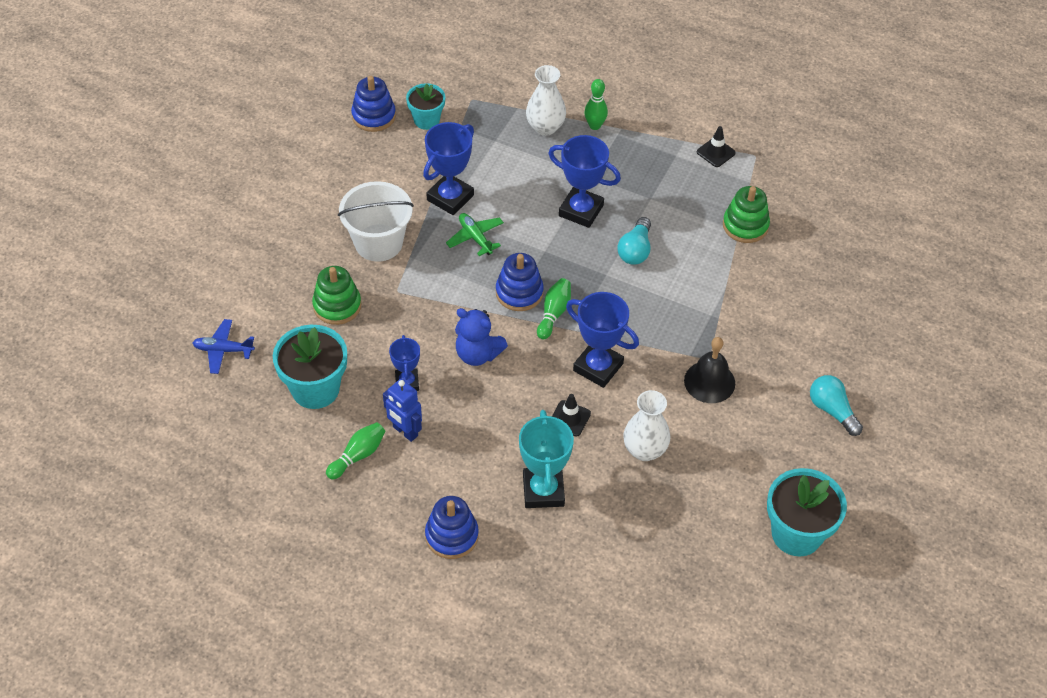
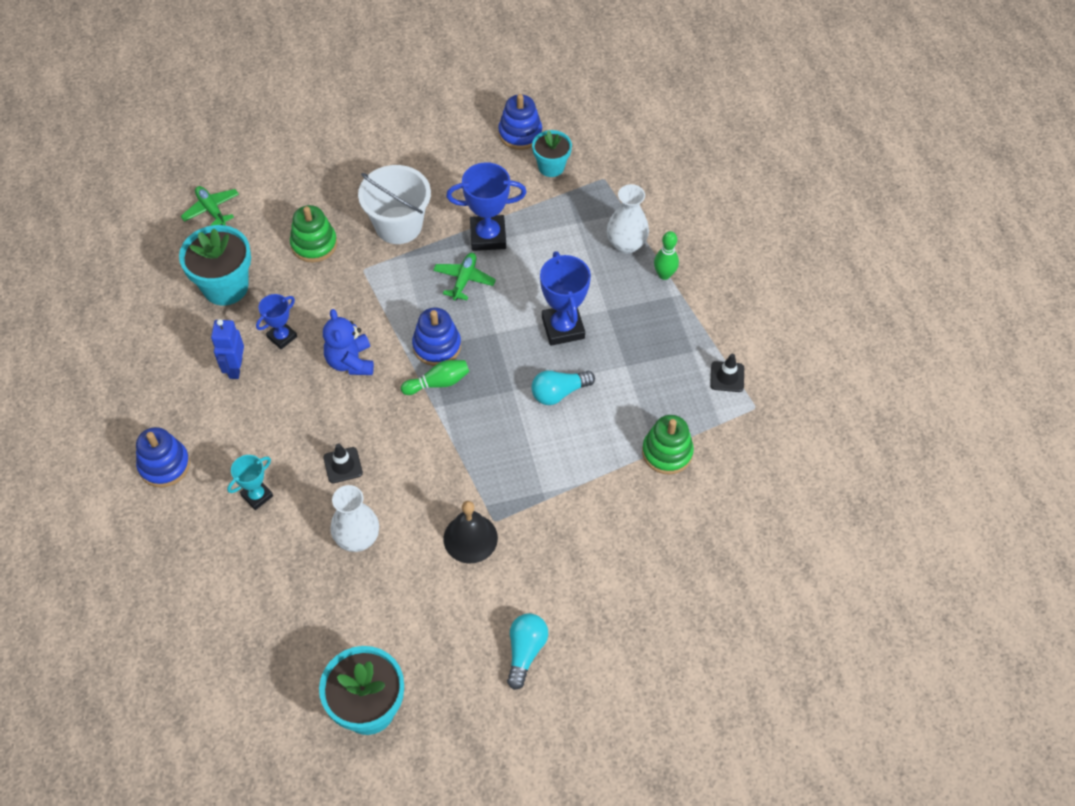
camera: 50 degrees right, 5 degrees up
blue plane [193,319,255,374] -> green plane [181,186,239,226]
green bowling pin [326,422,385,480] -> none
turquoise trophy [519,410,574,508] -> turquoise trophy [227,455,273,510], size x0.60
blue trophy [566,292,639,388] -> none

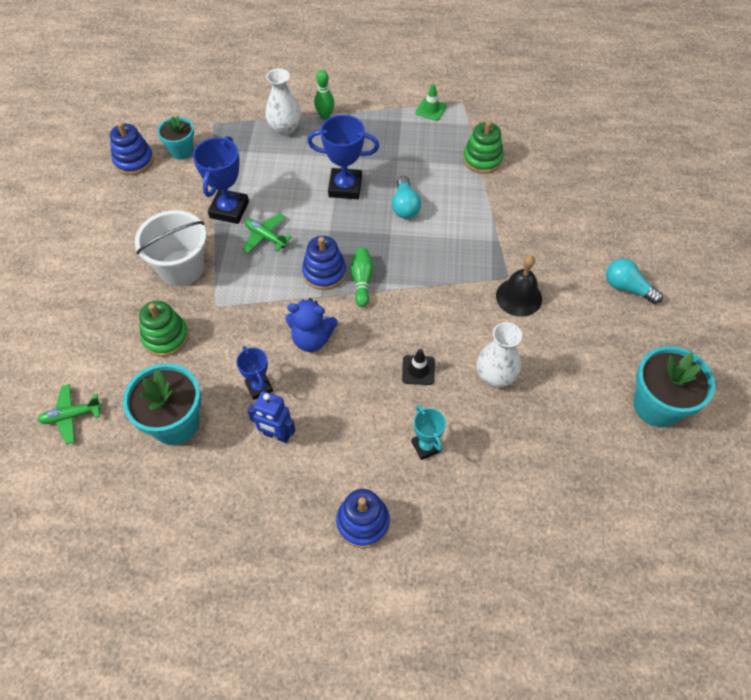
camera: 70 degrees left, 0 degrees up
black traffic cone [710,354,744,392] -> green traffic cone [416,84,447,121]

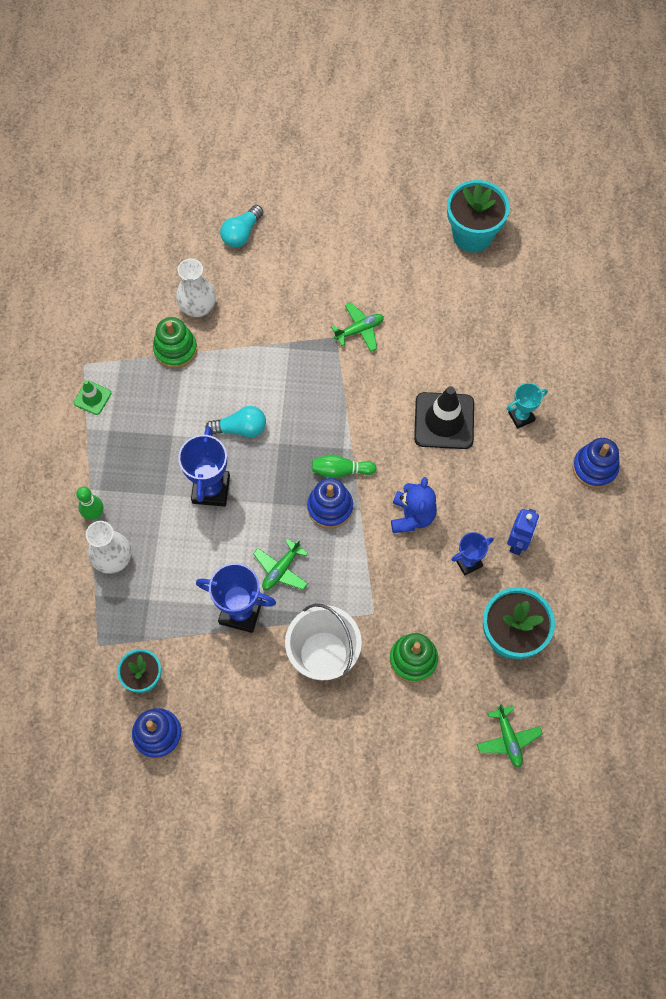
camera: 90 degrees left, 10 degrees up
black traffic cone [402,349,435,385] -> black traffic cone [414,386,474,449], size x1.95
white vase [477,322,522,387] -> white vase moved to [176,258,216,317]
black bell [496,255,542,317] -> green plane [331,302,384,352]
turquoise light bulb [606,259,663,304] -> turquoise light bulb moved to [220,205,263,248]

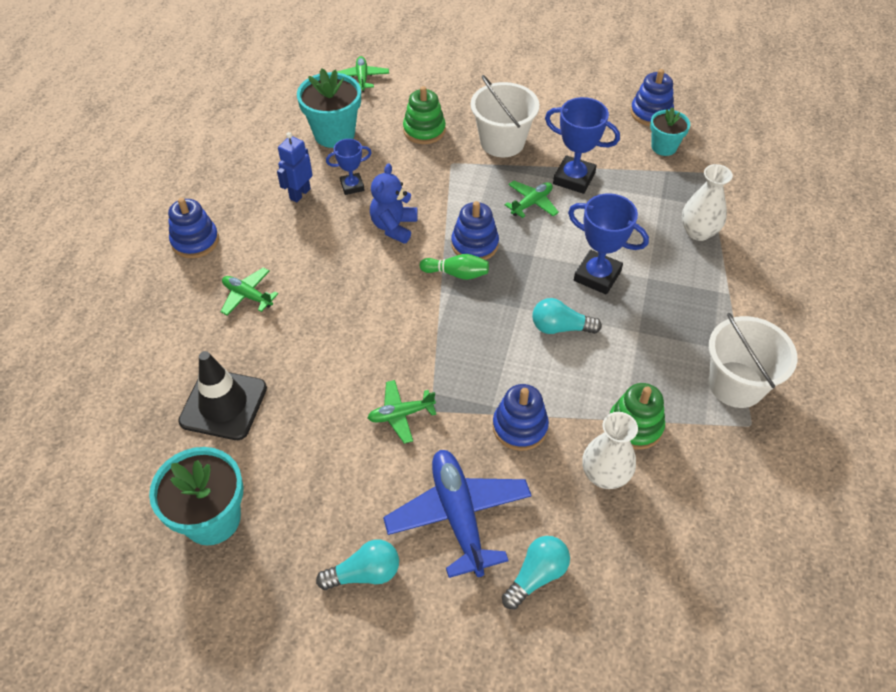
camera: 170 degrees left, 15 degrees down
green traffic cone [74,380,111,415] -> white bucket [709,313,797,408]
green bowling pin [76,487,103,520] -> none
blue trophy [178,426,230,507] -> blue trophy turned 75 degrees counterclockwise [568,193,649,295]
black traffic cone [414,386,474,449] -> black traffic cone moved to [178,351,267,440]
turquoise trophy [507,383,548,429] -> green plane [220,268,278,316]
none -> turquoise light bulb [316,540,399,590]
none -> blue plane [383,450,532,578]
none -> blue stacking toy [493,384,549,451]

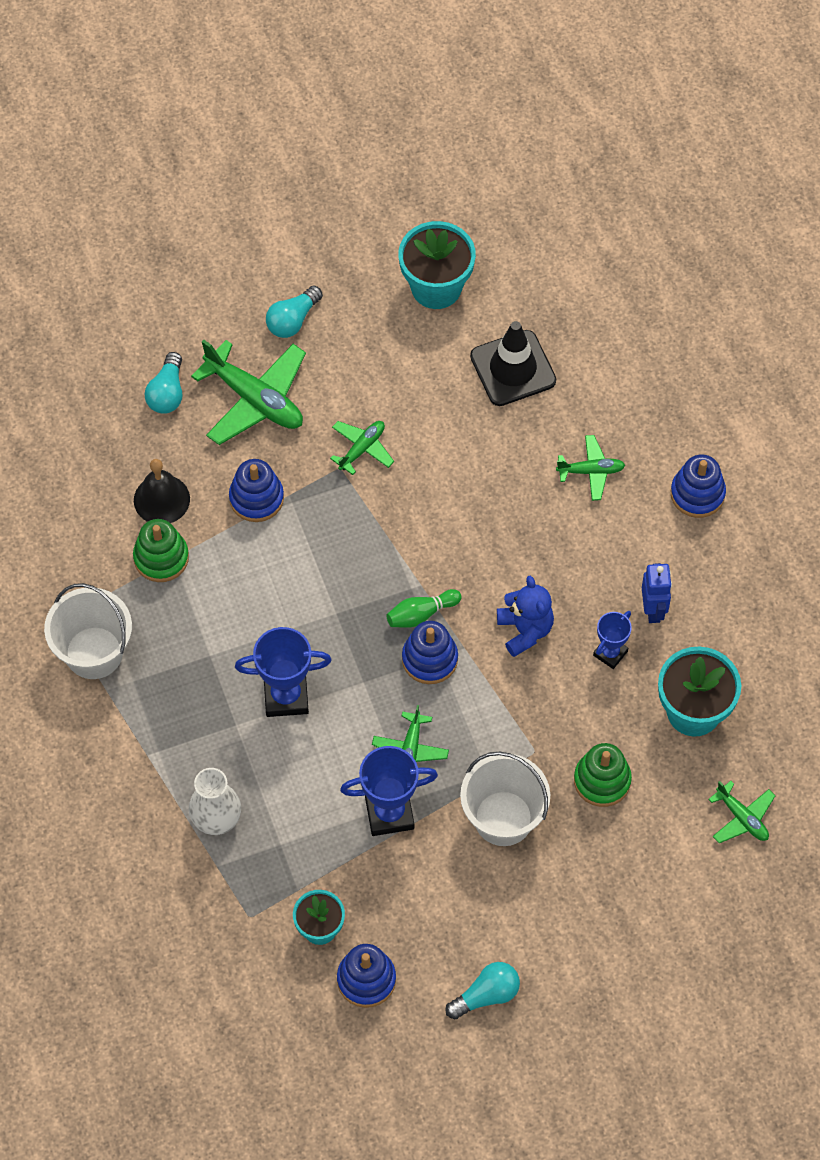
camera: 145 degrees right, 10 degrees up
blue plane [383,450,532,578] -> green plane [191,340,306,445]
turquoise light bulb [532,298,602,334] -> turquoise light bulb moved to [445,962,520,1019]
white vase [582,412,638,489] -> black bell [134,459,190,523]

